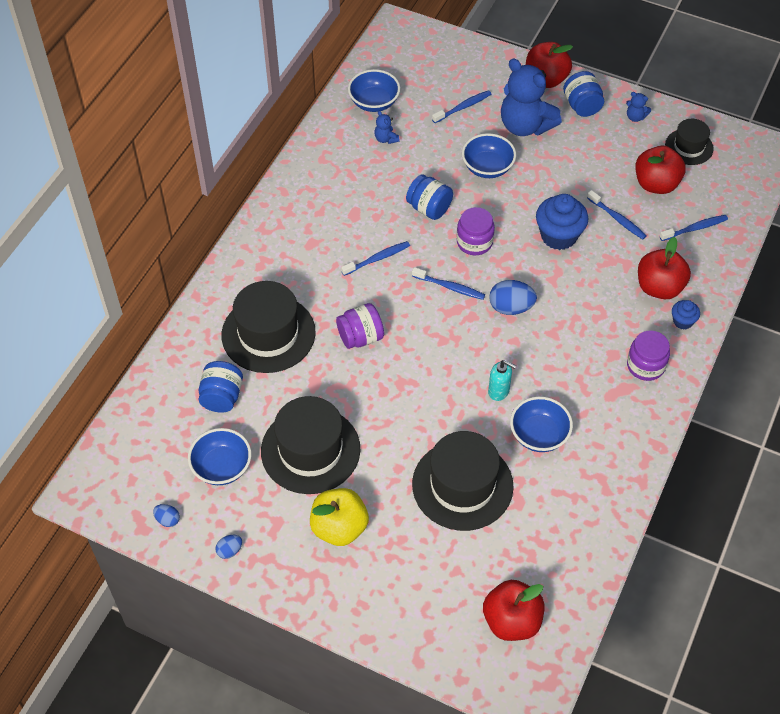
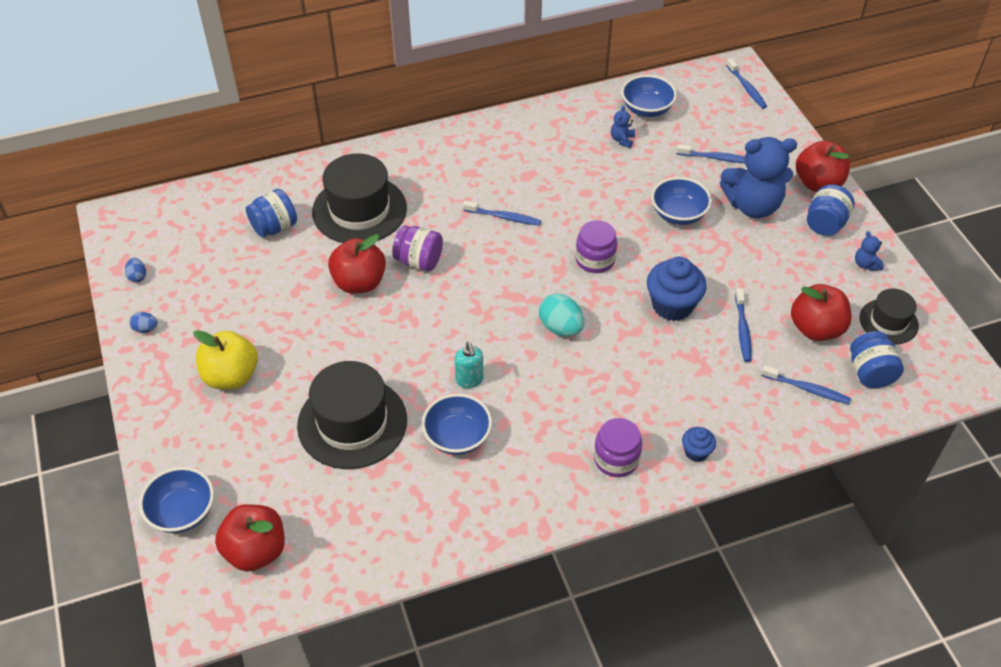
camera: 45 degrees right, 5 degrees down
blue bowl [188,428,251,485] -> blue bowl moved to [139,467,214,533]
black hat [261,396,360,494] -> none
blue jar [406,174,453,220] -> blue jar moved to [850,331,904,388]
blue toothbrush [412,267,485,300] -> blue toothbrush moved to [726,58,767,109]
blue egg [489,280,537,315] -> turquoise egg [539,293,584,337]
blue teddy bear [501,59,562,136] -> blue teddy bear turned 90 degrees counterclockwise [720,137,797,218]
red apple [638,237,691,299] -> red apple moved to [328,234,386,294]

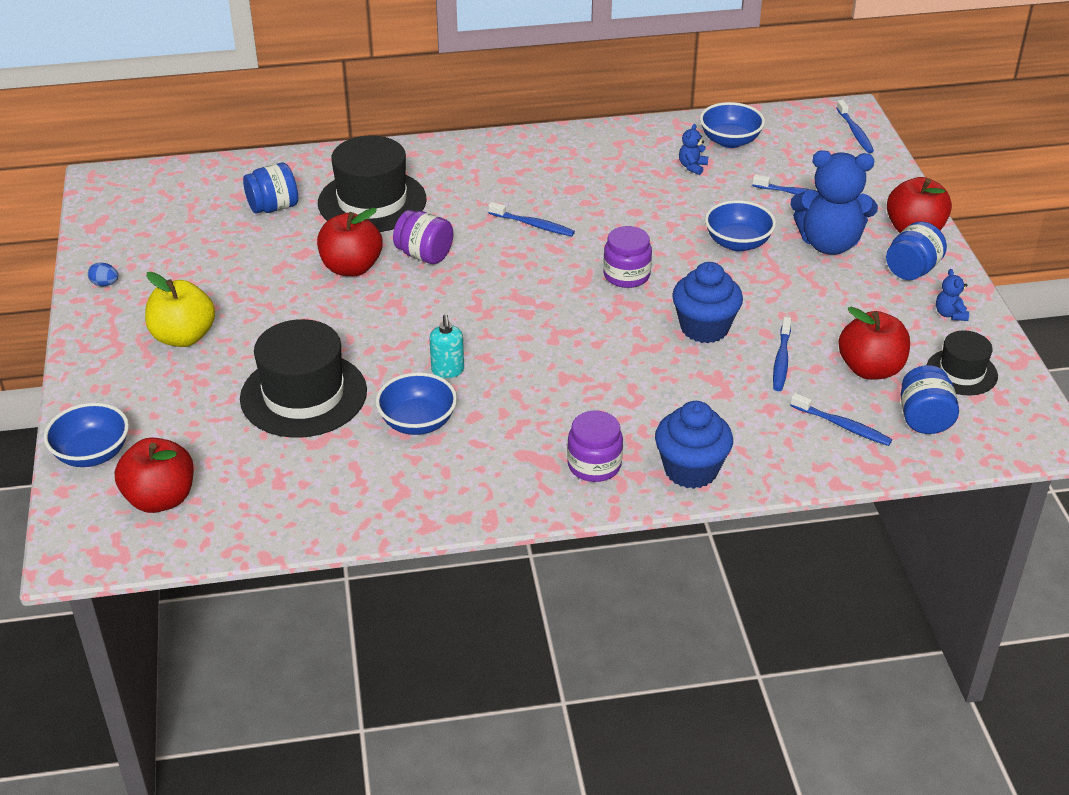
camera: 10 degrees right, 10 degrees down
blue egg [125,258,146,283] -> none
turquoise egg [539,293,584,337] -> none
blue cupcake [682,427,716,462] -> blue cupcake [655,401,733,489], size x1.91

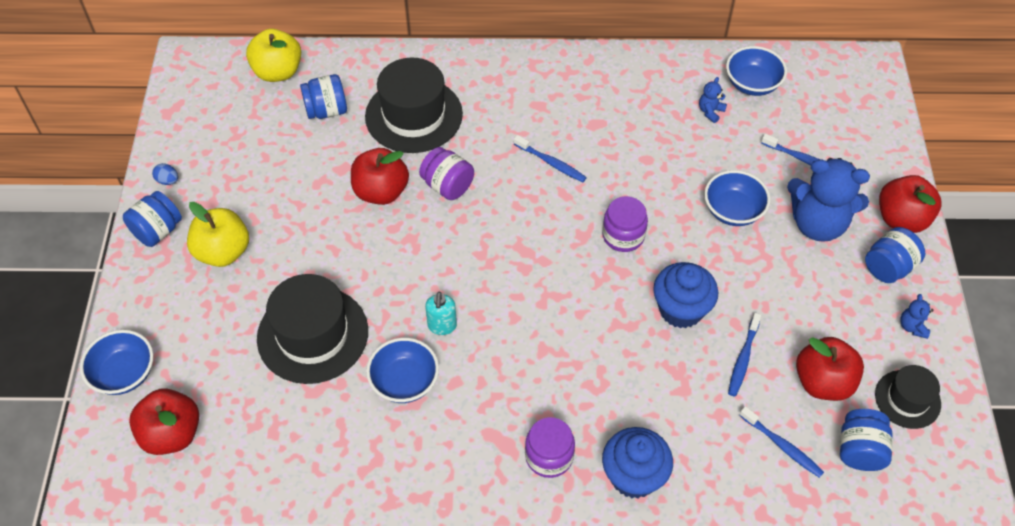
camera: 10 degrees right, 15 degrees up
blue toothbrush [836,100,874,153] -> none
none -> blue jar [123,191,182,247]
none -> yellow apple [246,29,301,82]

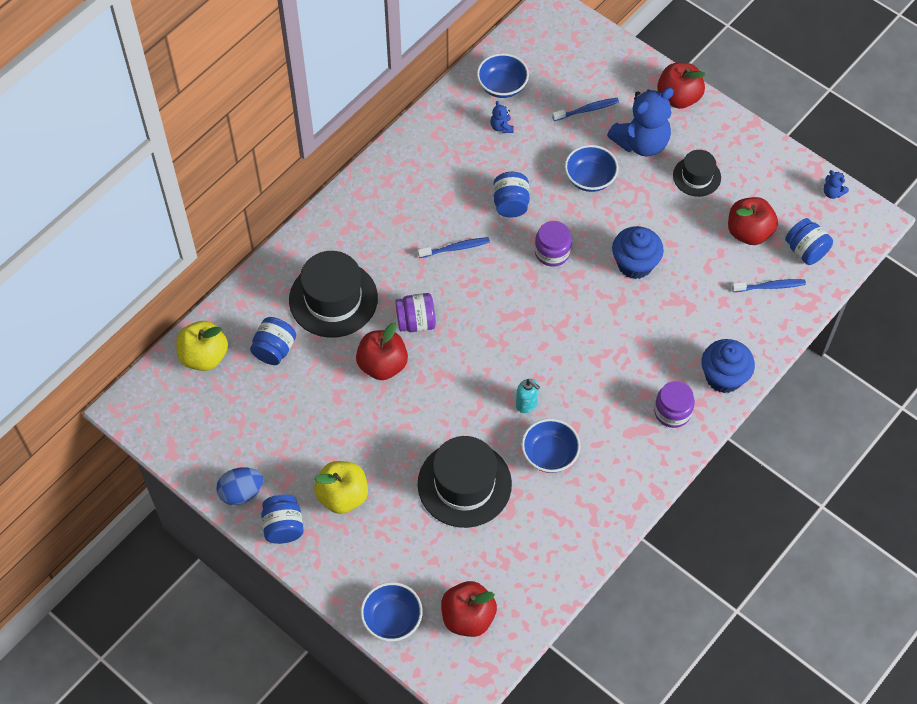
camera: 50 degrees left, 5 degrees up
blue egg [152,163,178,185] -> blue egg [216,468,264,505], size x1.84
blue toothbrush [728,313,761,397] -> none
blue jar [865,227,925,283] -> blue jar moved to [493,172,529,217]
black hat [875,365,941,429] -> black hat moved to [673,150,721,197]
blue teddy bear [900,294,934,339] -> blue teddy bear moved to [823,170,849,199]

